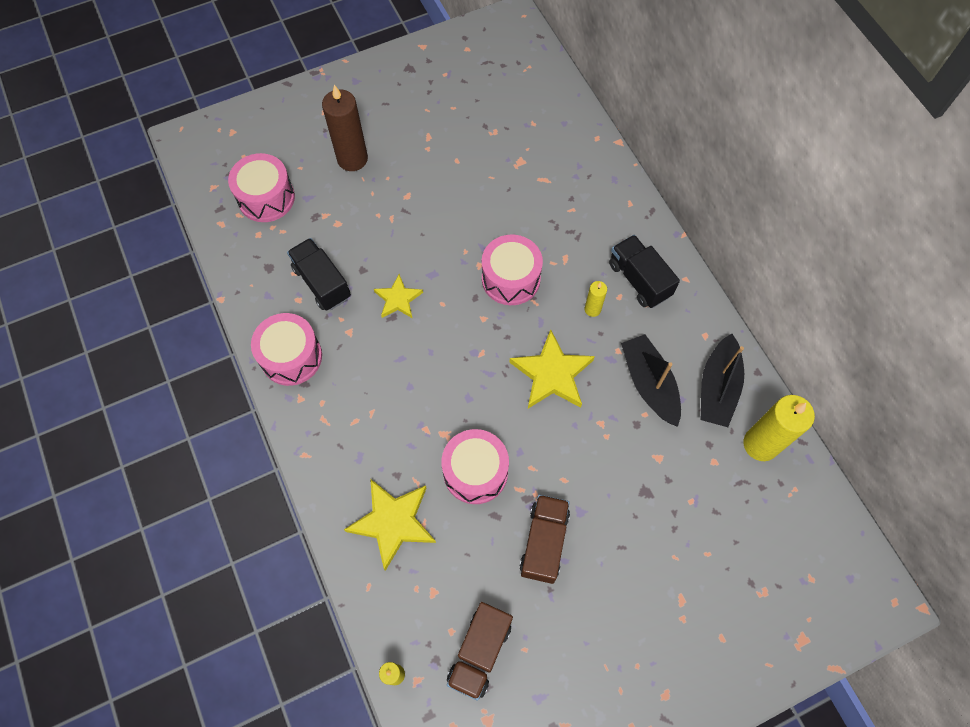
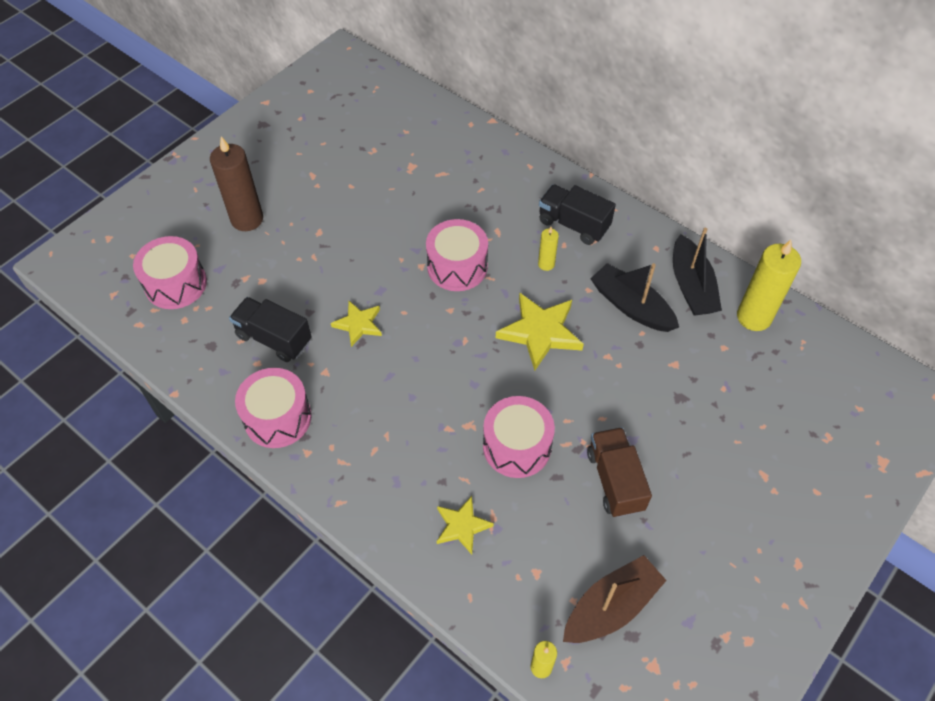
camera: 25 degrees left, 10 degrees down
yellow star [344,479,436,571] -> yellow star [437,496,494,554], size x0.60
brown truck [447,602,513,701] -> brown boat [563,555,667,643]

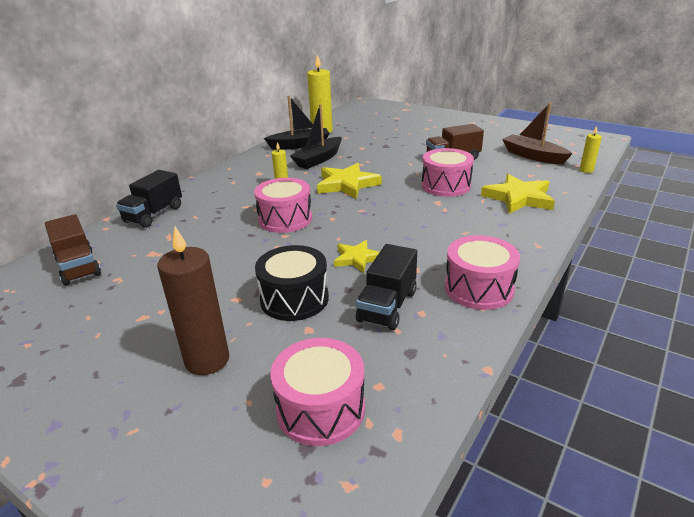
camera: 95 degrees left, 25 degrees down
yellow star [437,496,494,554] -> yellow star [481,174,555,214], size x1.66
black truck [539,184,616,245] -> black truck moved to [116,170,182,228]
none -> brown truck [45,214,101,286]
none -> black drum [255,245,329,321]

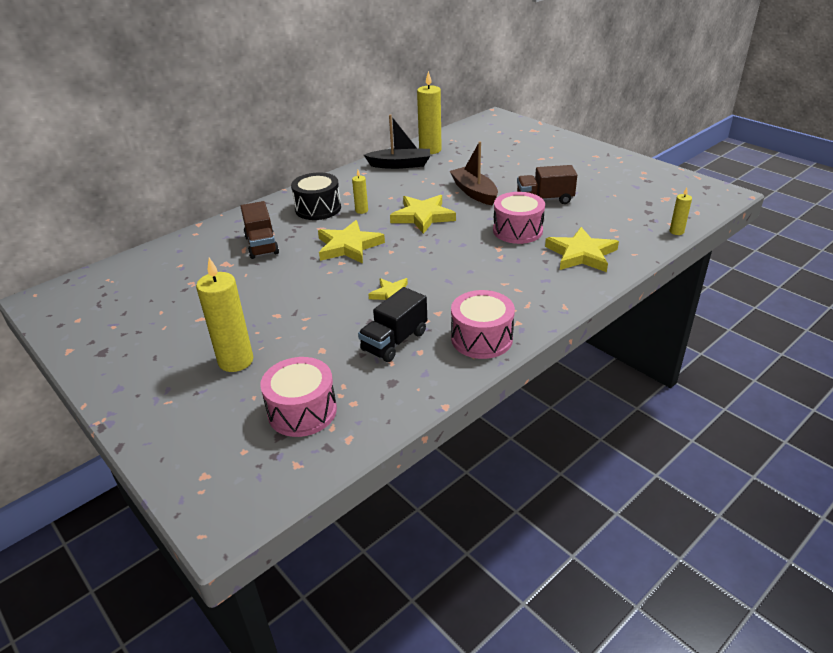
camera: 15 degrees right, 5 degrees up
brown truck [45,214,101,286] -> brown truck moved to [241,201,279,259]
black truck [116,170,182,228] -> none
brown candle [158,227,229,375] -> yellow candle [196,258,253,372]
pink drum [254,178,312,233] -> yellow star [318,220,385,264]
black drum [255,245,329,321] -> black drum moved to [291,173,341,220]
black boat [290,104,342,169] -> none
brown boat [502,103,572,165] -> brown boat moved to [450,141,498,205]

